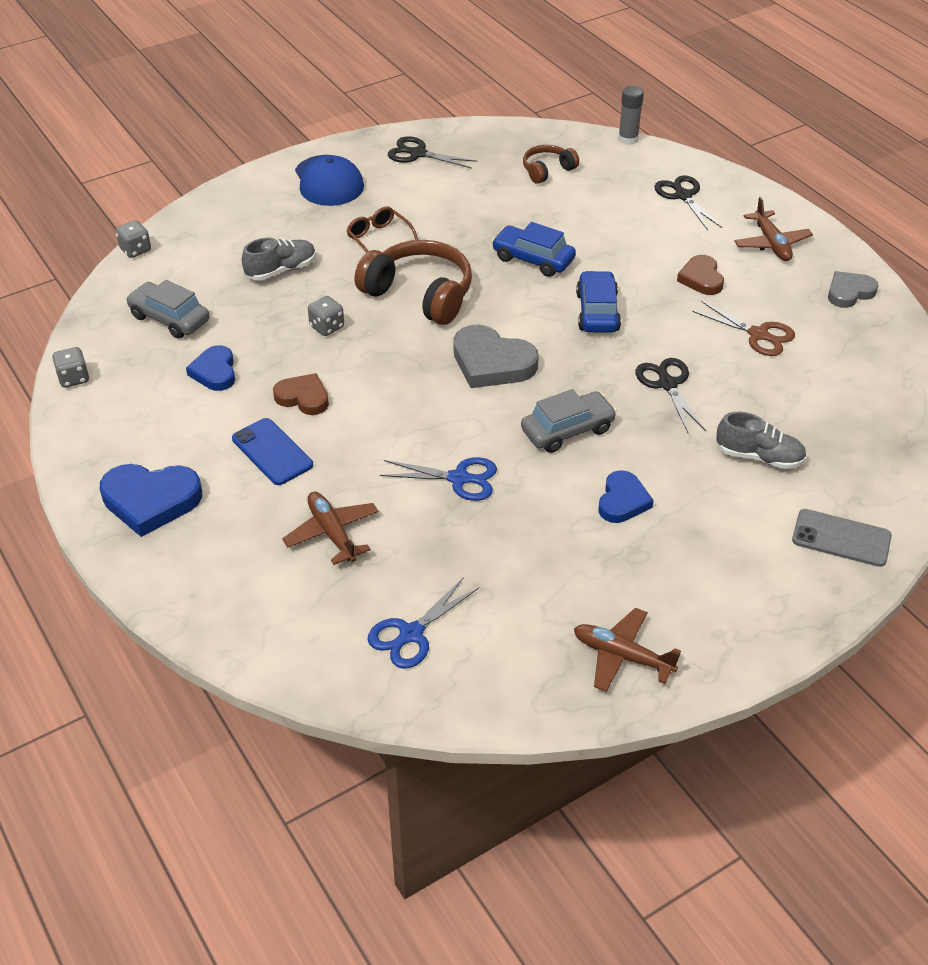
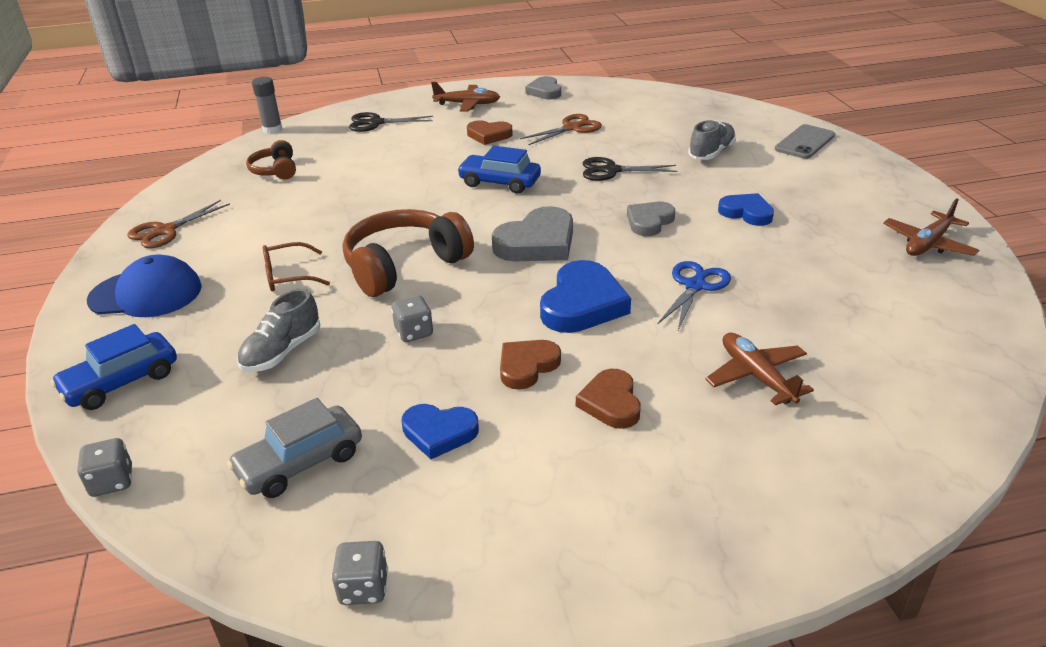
camera: 70 degrees left, 10 degrees down
blue heart [100,464,202,537] -> blue heart moved to [540,260,631,333]
blue phone [232,418,313,485] -> brown heart [576,369,641,429]
grey shoe [242,238,316,281] -> grey shoe turned 135 degrees counterclockwise [237,288,320,372]
brown plane [282,492,379,565] -> brown plane turned 75 degrees clockwise [705,332,814,405]
blue scissors [368,577,479,669] -> none
black scissors [388,136,478,169] -> brown scissors [127,200,230,248]
blue car [492,222,576,277] -> blue car moved to [50,324,177,410]
grey car [521,389,617,453] -> grey heart [627,202,675,236]

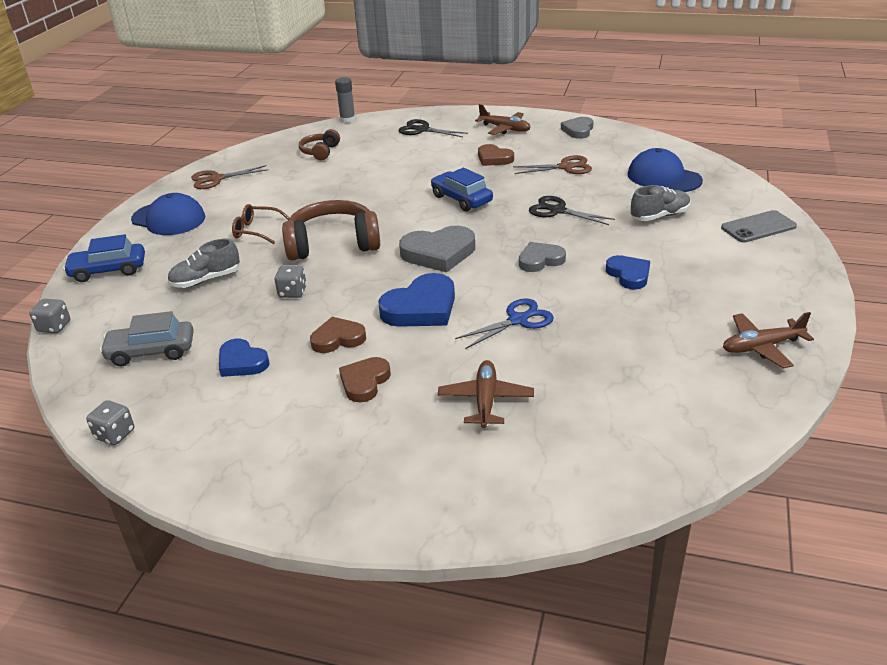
camera: 30 degrees right, 0 degrees up
none -> blue cap [628,148,703,192]

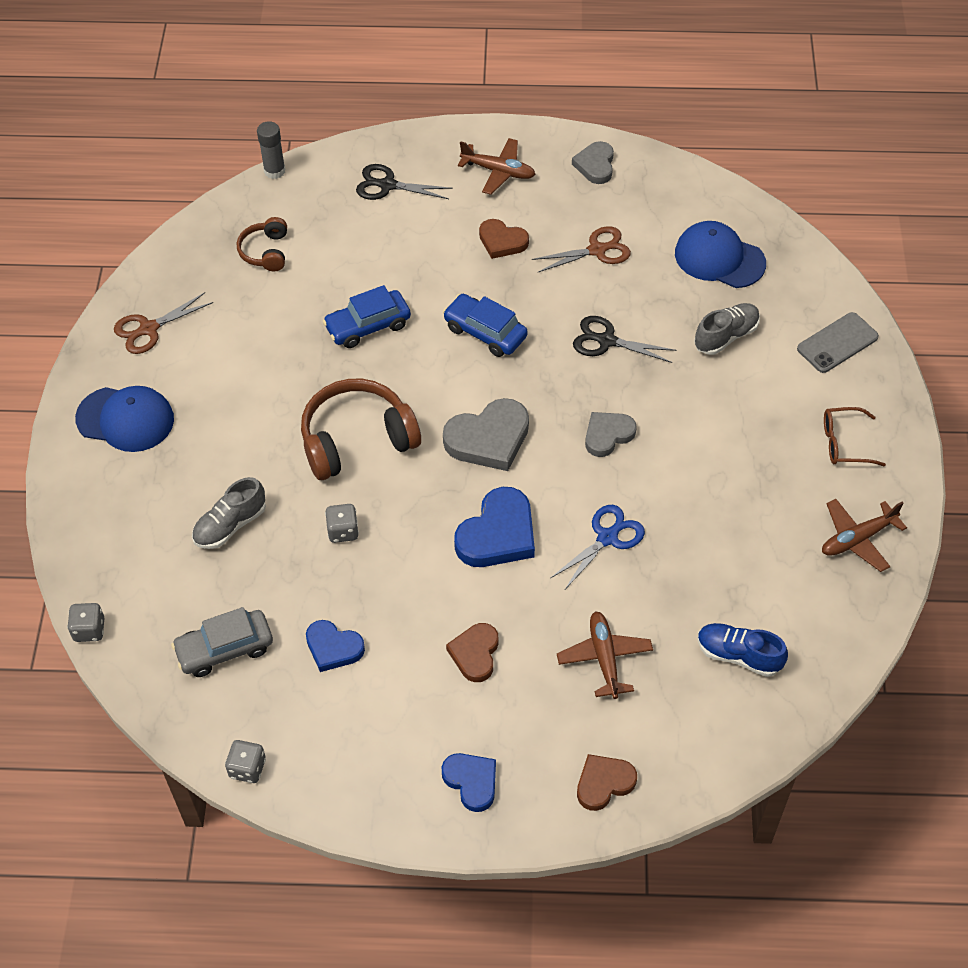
camera: 15 degrees left, 20 degrees up
blue car [63,234,145,282] -> blue car moved to [323,285,411,348]
brown glasses [232,204,289,244] -> brown glasses moved to [824,407,886,466]
brown heart [310,317,366,353] -> brown heart moved to [577,754,637,811]
blue heart [606,255,650,289] -> blue heart moved to [442,753,496,812]
none -> blue shoe [697,623,788,677]

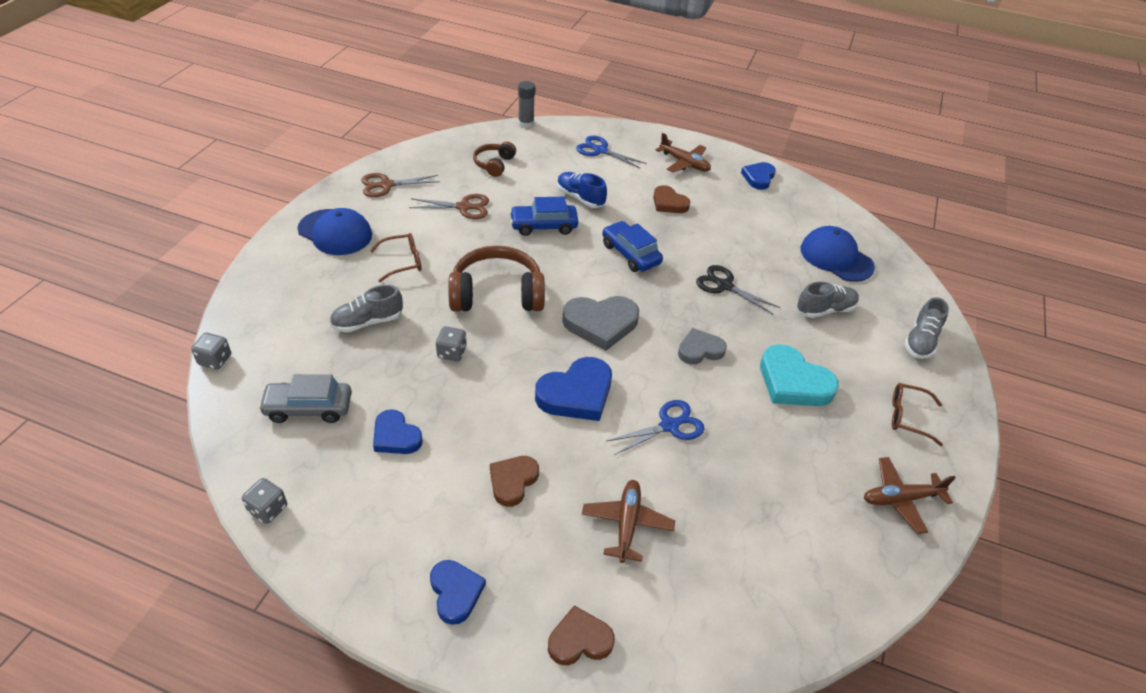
camera: 15 degrees right, 10 degrees down
black scissors [356,164,453,200] -> blue scissors [576,136,647,169]
brown scissors [532,226,631,273] -> brown scissors moved to [409,194,489,219]
grey heart [572,141,614,184] -> blue heart [741,162,776,190]
blue shoe [697,623,788,677] -> blue shoe moved to [557,172,607,208]
grey phone [797,312,879,373] -> grey shoe [904,297,949,359]
none -> brown glasses [370,233,421,282]
none -> turquoise heart [760,344,839,406]

